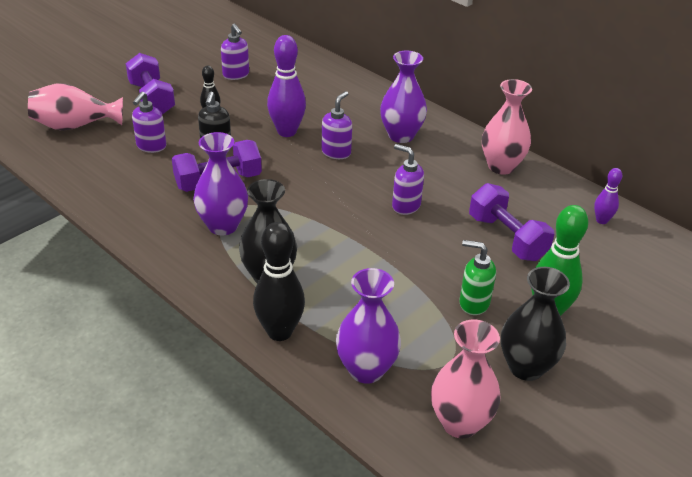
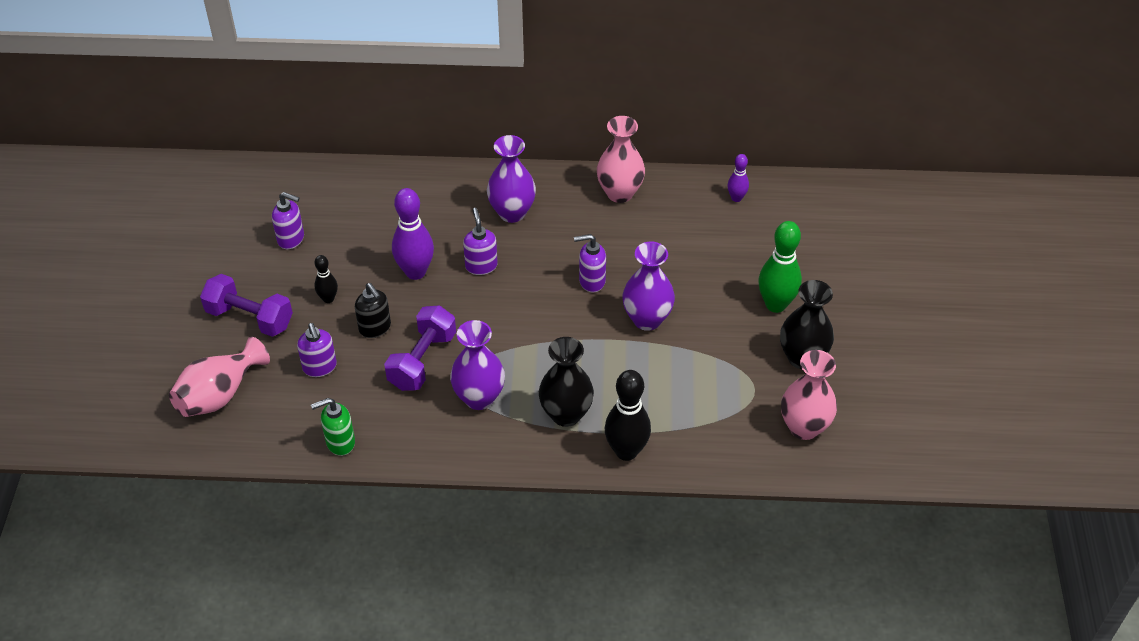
camera: 40 degrees left, 10 degrees up
purple vase [336,268,401,384] -> purple vase moved to [623,242,675,331]
green soap dispenser [459,240,496,315] -> green soap dispenser moved to [311,398,355,456]
purple dumbbell [469,183,554,261] -> none

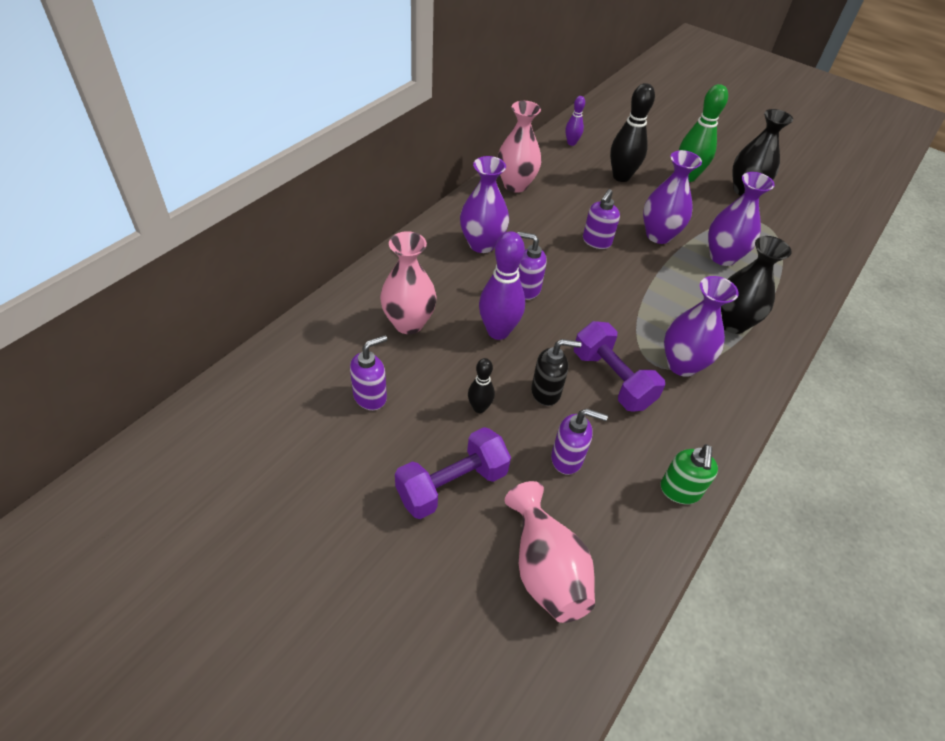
camera: 60 degrees left, 0 degrees up
black bowling pin [605,370,651,461] -> black bowling pin moved to [610,83,655,182]
pink vase [781,350,837,440] -> pink vase moved to [380,231,437,334]
none -> purple vase [708,172,775,266]

